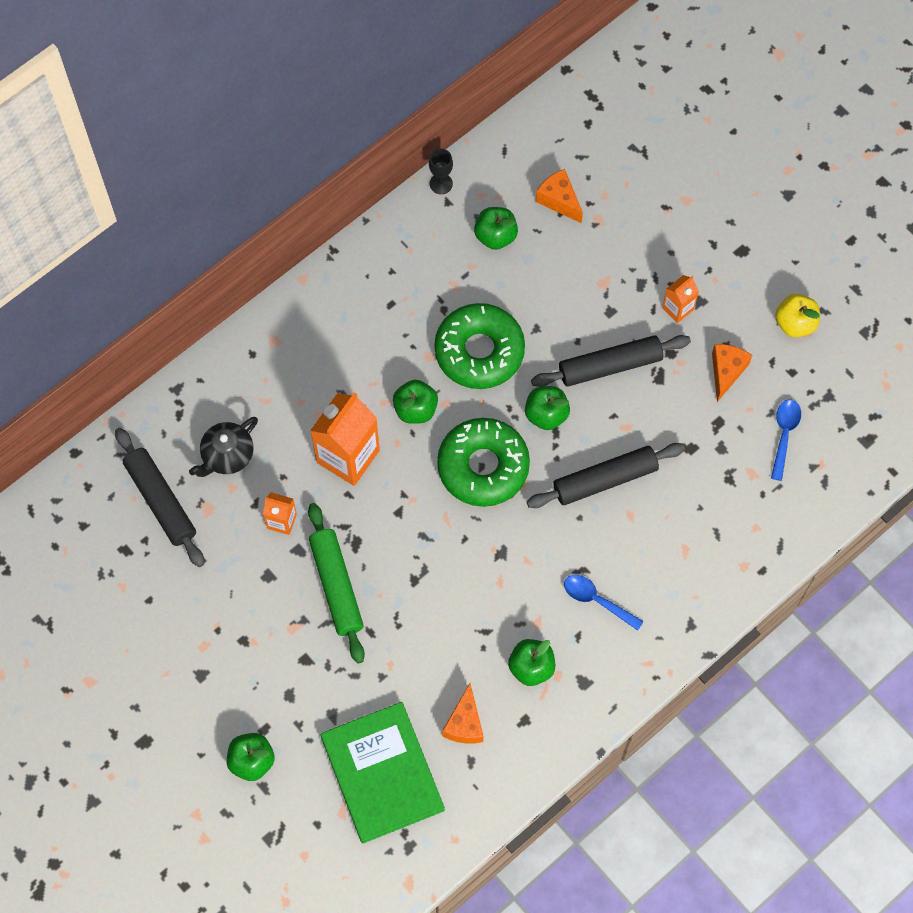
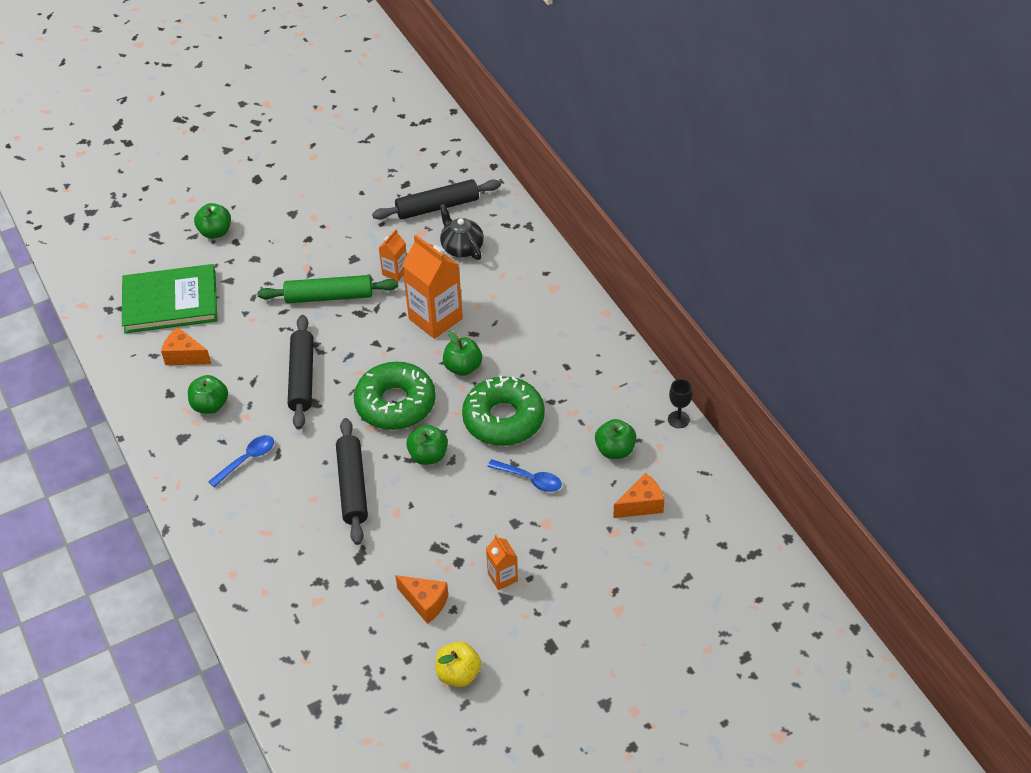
camera: 105 degrees right, 20 degrees down
black rolling pin [531,335,691,387] -> black rolling pin moved to [288,315,314,429]
blue spoon [771,400,801,481] -> blue spoon moved to [487,459,562,492]

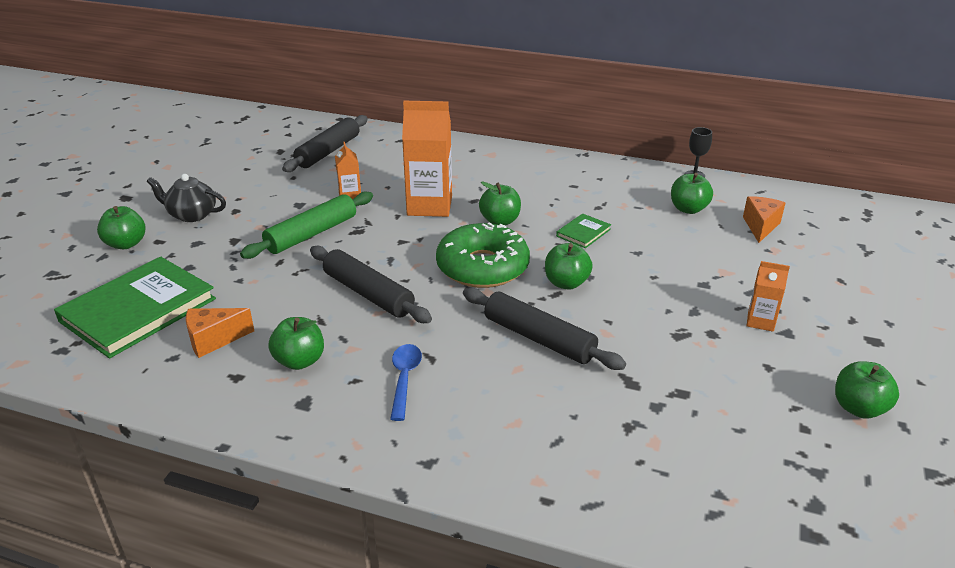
camera: 45 degrees left, 15 degrees down
orange cheese [395,575,448,624] -> none
yellow apple [435,641,481,687] -> green apple [835,361,899,418]
black teapot [440,204,484,260] -> black teapot moved to [146,174,226,222]
green donut [462,376,545,446] -> green book [556,214,611,248]
blue spoon [487,459,562,492] -> none

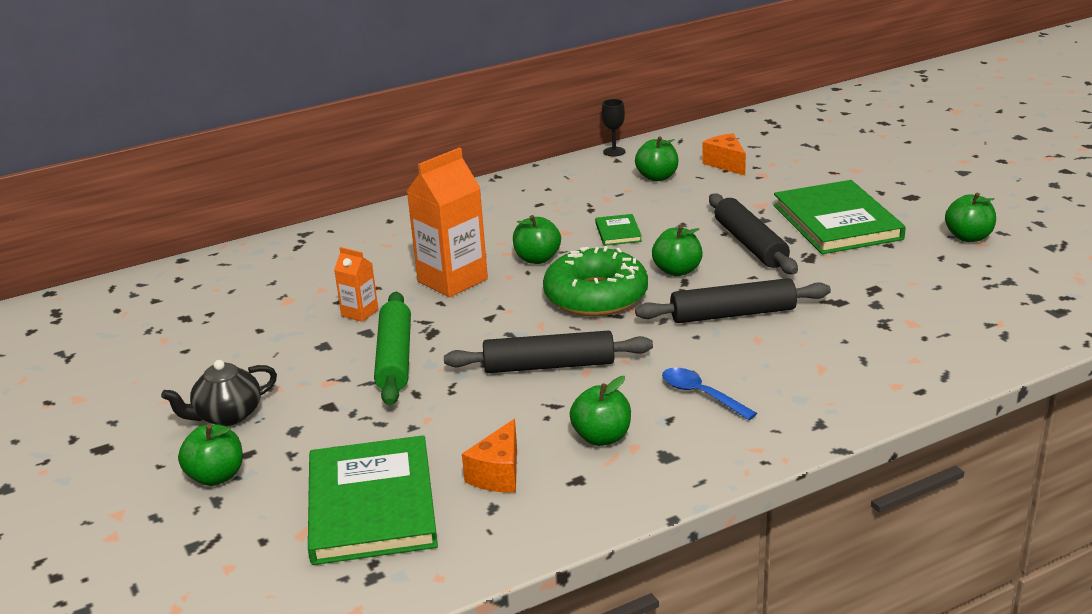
camera: 45 degrees left, 5 degrees down
black rolling pin [282,115,368,172] -> black rolling pin moved to [709,193,798,274]
orange carton [747,261,790,332] -> green book [774,180,906,254]

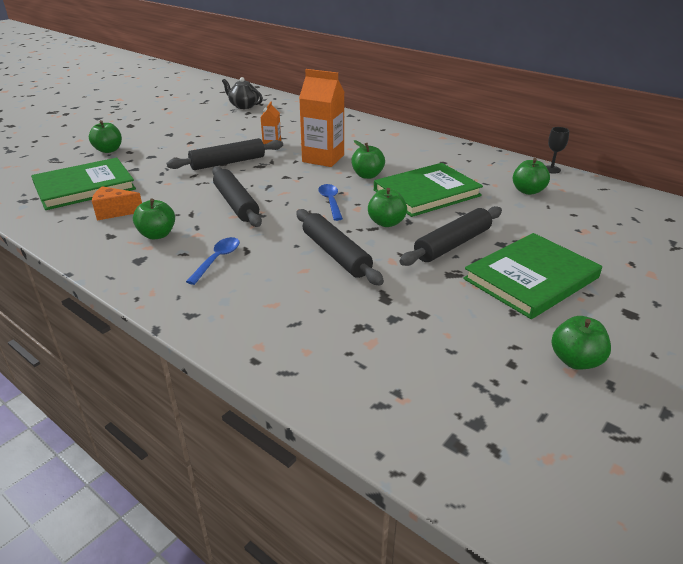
camera: 65 degrees right, 5 degrees up
black teapot [161,360,277,426] -> black teapot moved to [222,77,263,109]
green rolling pin [374,292,411,405] -> black rolling pin [167,138,283,170]
green donut [543,246,648,316] -> blue spoon [318,184,343,221]
green book [595,214,642,246] -> green book [374,163,483,217], size x2.27
orange cheese [702,133,746,175] -> none

